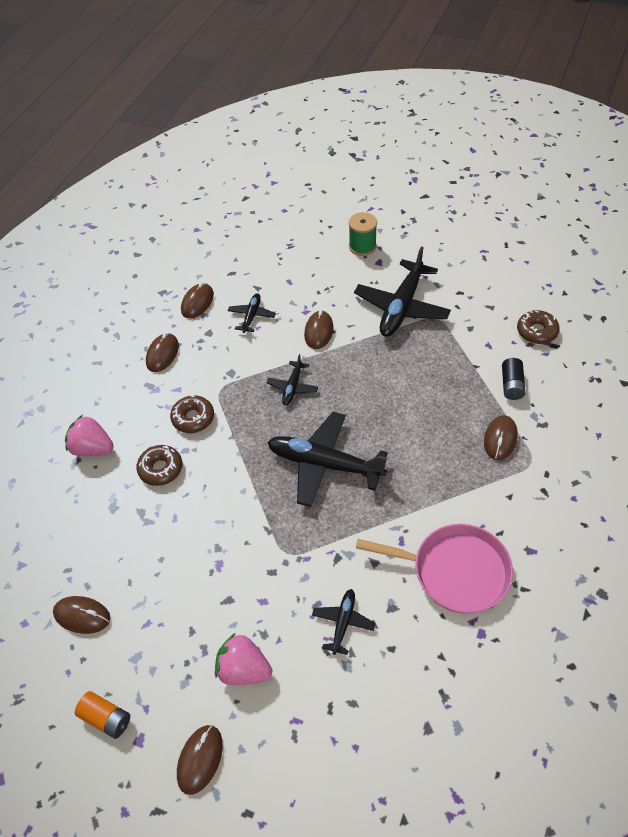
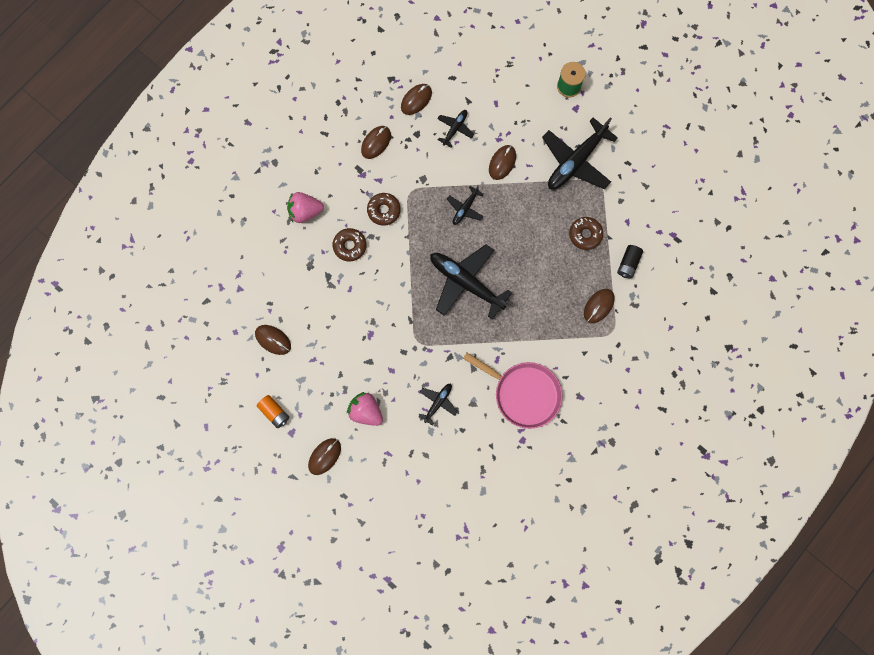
camera: 15 degrees right, 25 degrees up
pink strawberry [65,415,114,456] -> pink strawberry turned 45 degrees counterclockwise [287,192,324,223]
brown donut [517,310,560,344] -> brown donut moved to [569,217,603,250]

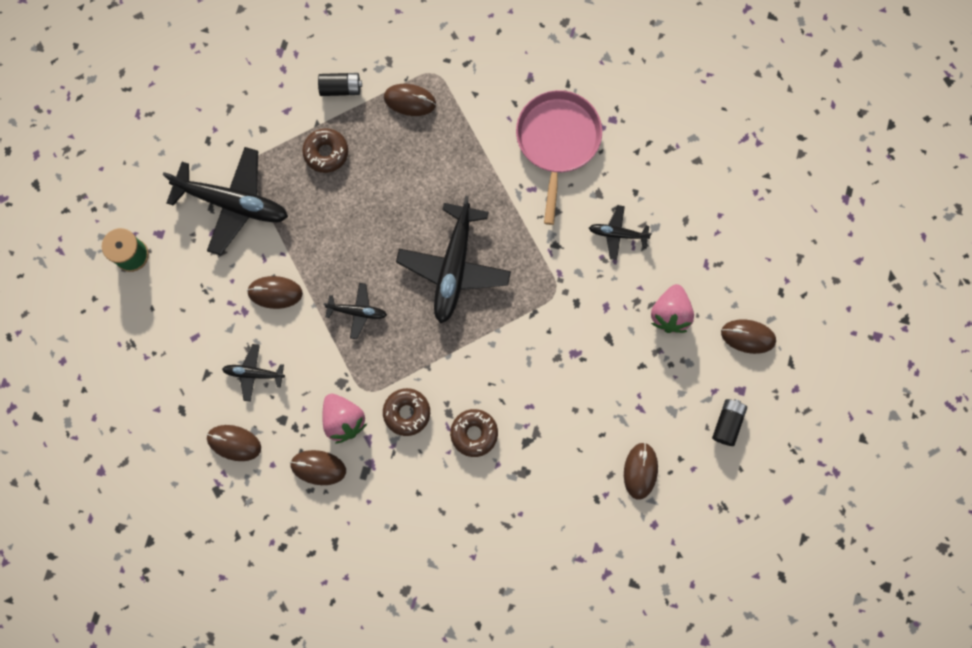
camera: 115 degrees left, 0 degrees up
orange battery [257,395,290,428] -> black battery [712,399,747,446]
pink strawberry [287,192,324,223] -> pink strawberry moved to [322,394,367,443]

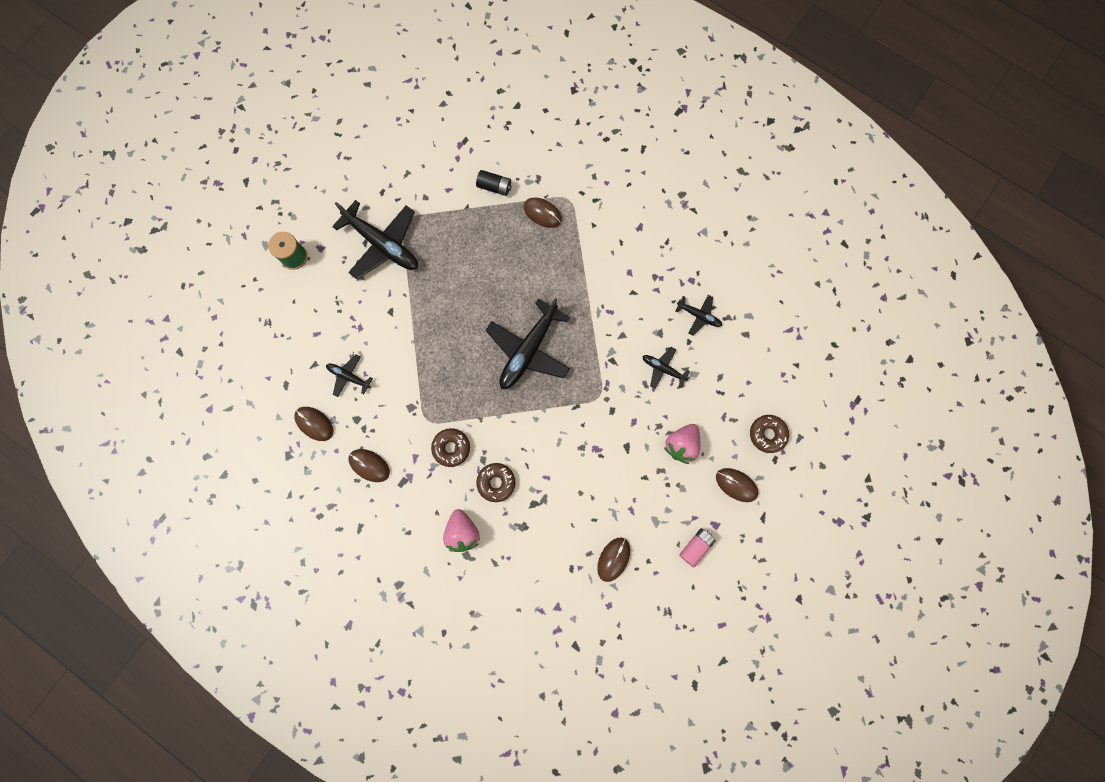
camera: 20 degrees right, 0 degrees up
brown mouse [247,276,303,309] -> none
brown donut [302,128,348,173] -> brown donut moved to [750,415,789,453]
pink strawberry [322,394,367,443] -> pink strawberry moved to [443,509,479,552]
black plane [323,283,387,339] -> black plane moved to [675,295,722,336]
pink pan [516,90,602,225] -> none
black battery [712,399,747,446] -> pink battery [679,528,716,567]

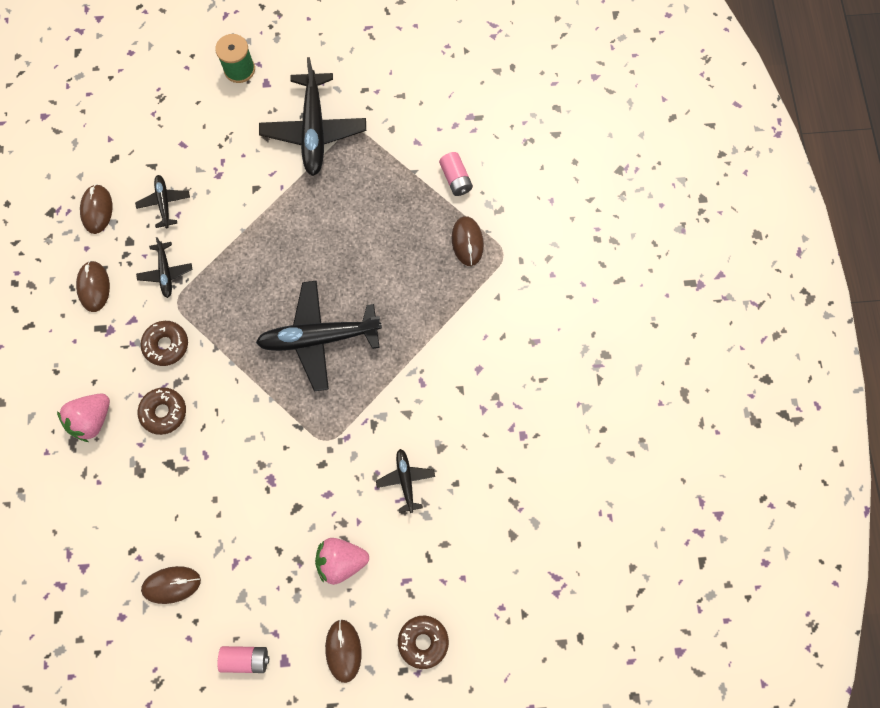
camera: 50 degrees right, 5 degrees down
black battery [476,170,512,196] -> pink battery [439,152,473,196]
black plane [675,295,722,336] -> black plane moved to [136,237,192,298]

